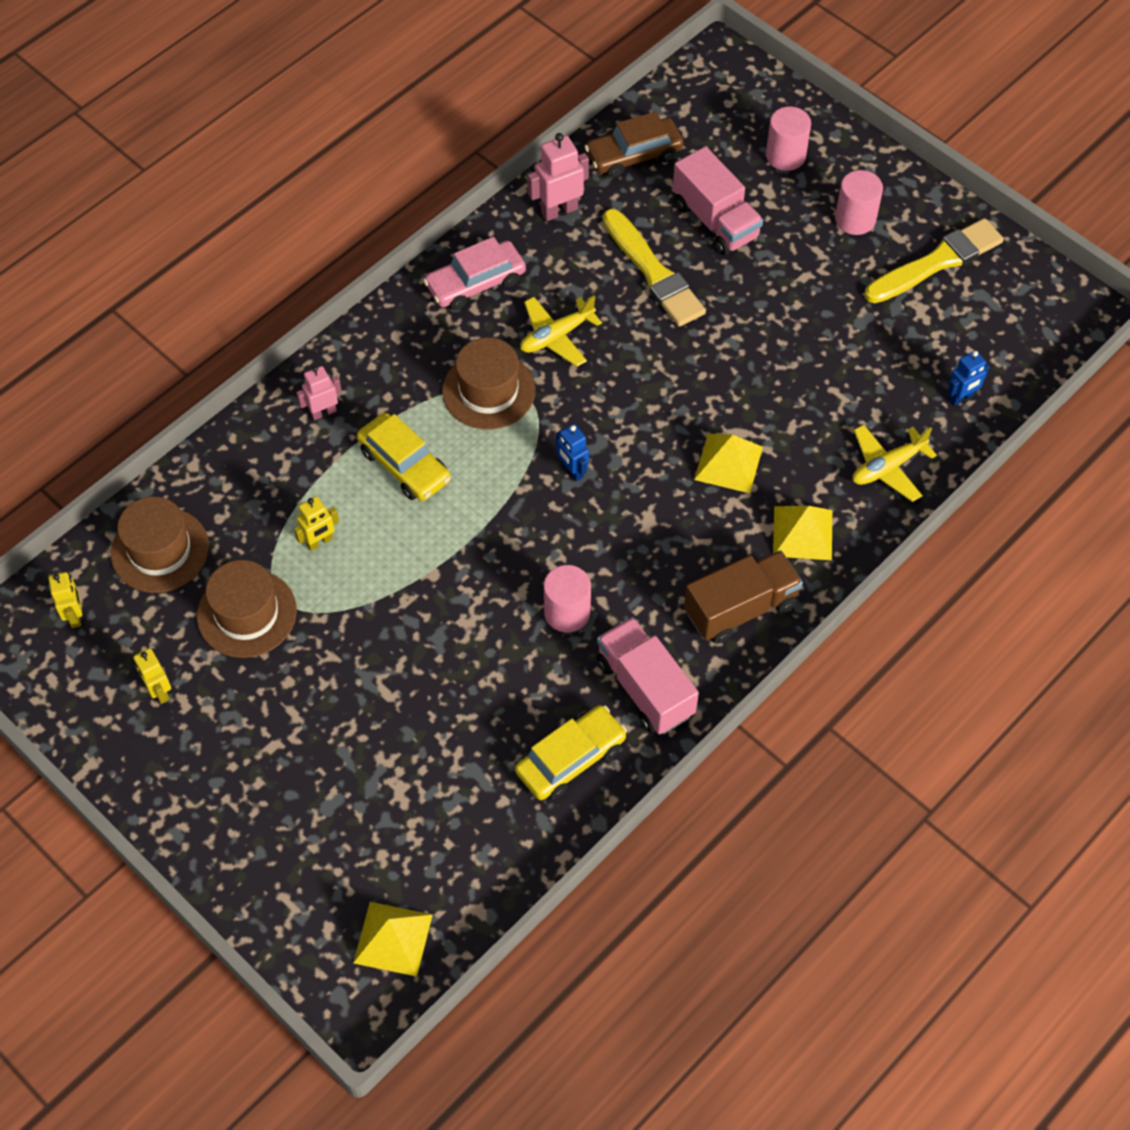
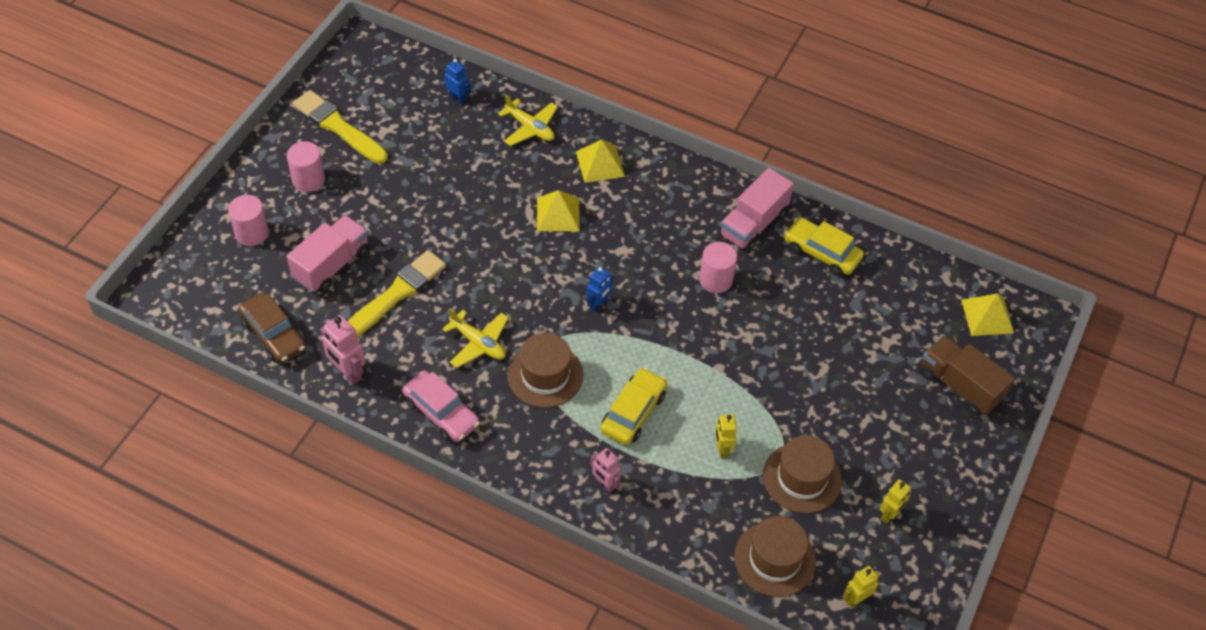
camera: 110 degrees left, 5 degrees down
yellow robot [294,496,339,551] -> yellow robot turned 135 degrees counterclockwise [715,414,737,458]
brown truck [684,550,803,644] -> brown truck moved to [921,335,1015,416]

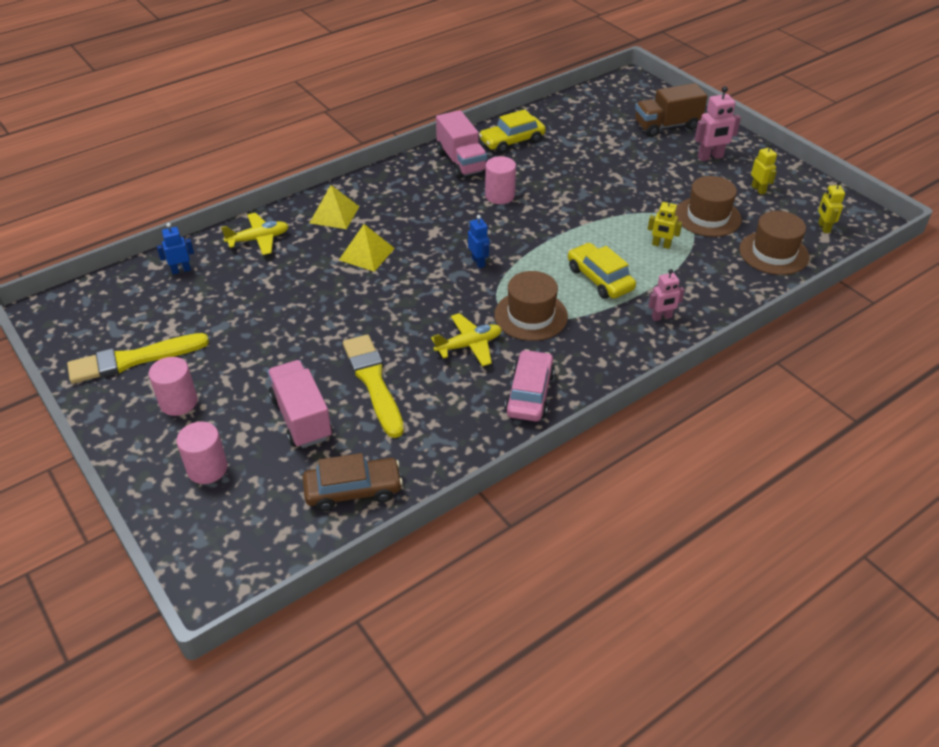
camera: 60 degrees left, 10 degrees down
pink robot [320,315,365,385] -> pink robot moved to [695,86,741,161]
pink car [402,370,480,442] -> pink car turned 60 degrees counterclockwise [505,349,555,421]
yellow pyramid [962,294,1014,336] -> none

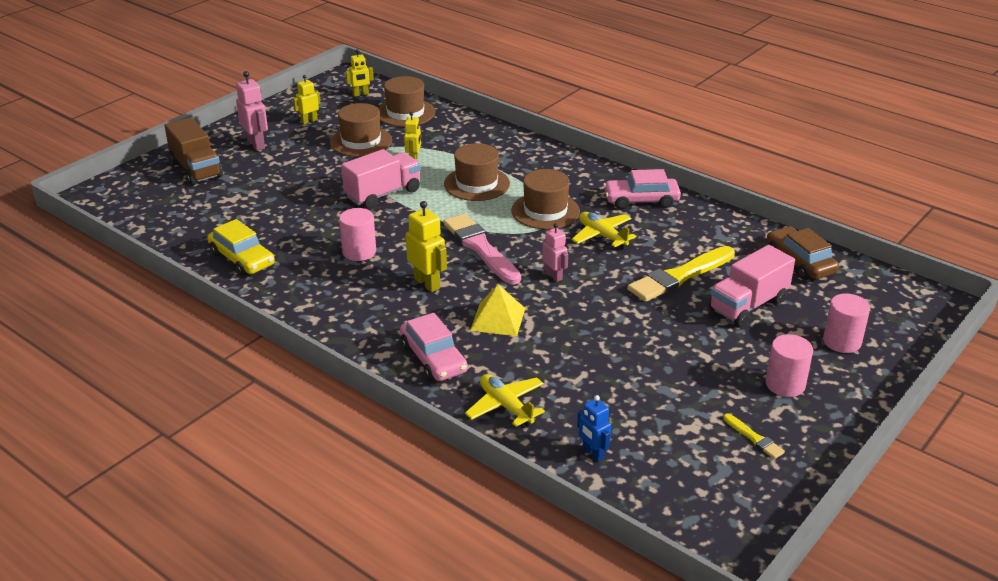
camera: 105 degrees left, 10 degrees down
yellow brush [67,333,209,384] -> yellow brush [723,414,785,459], size x0.47
yellow pyramid [310,185,360,229] -> pink car [400,313,468,381]
pink truck [436,110,487,179] -> pink truck moved to [341,149,421,209]
blue robot [468,215,489,268] -> pink brush [443,214,521,285]
yellow car [568,243,636,299] -> brown hat [444,143,510,201]
pink robot [648,269,685,321] -> pink robot moved to [542,223,568,282]
none -> yellow robot [406,201,447,292]

